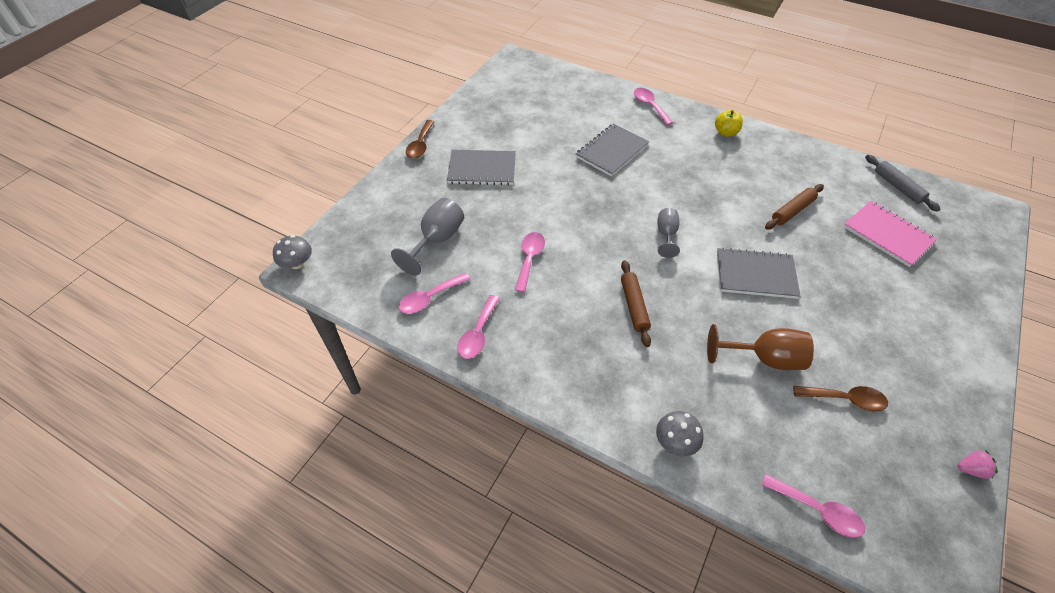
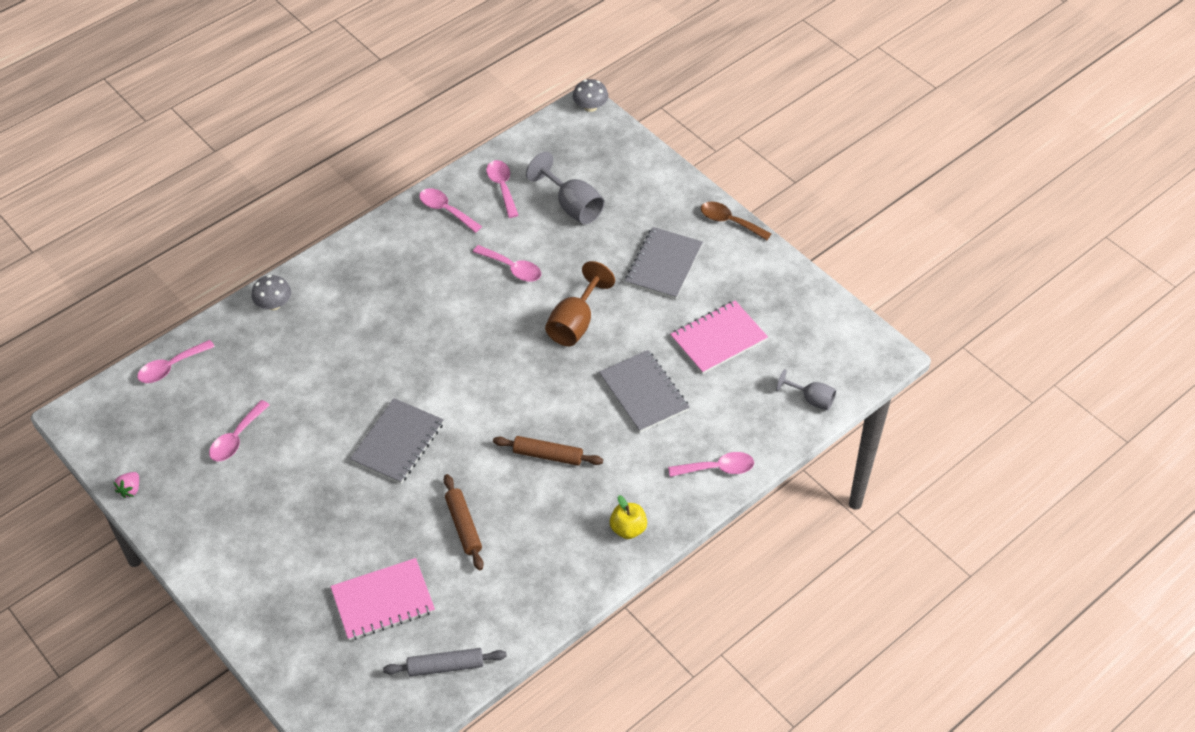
camera: 110 degrees right, 0 degrees up
brown rolling pin [621,260,651,347] -> brown rolling pin moved to [493,436,603,466]
grey goblet [657,208,680,258] -> grey goblet moved to [776,369,836,410]
brown goblet [707,324,814,370] -> brown goblet moved to [545,261,615,346]
brown spoon [793,386,888,412] -> pink spoon [209,400,269,462]
none -> pink notebook [670,300,768,374]

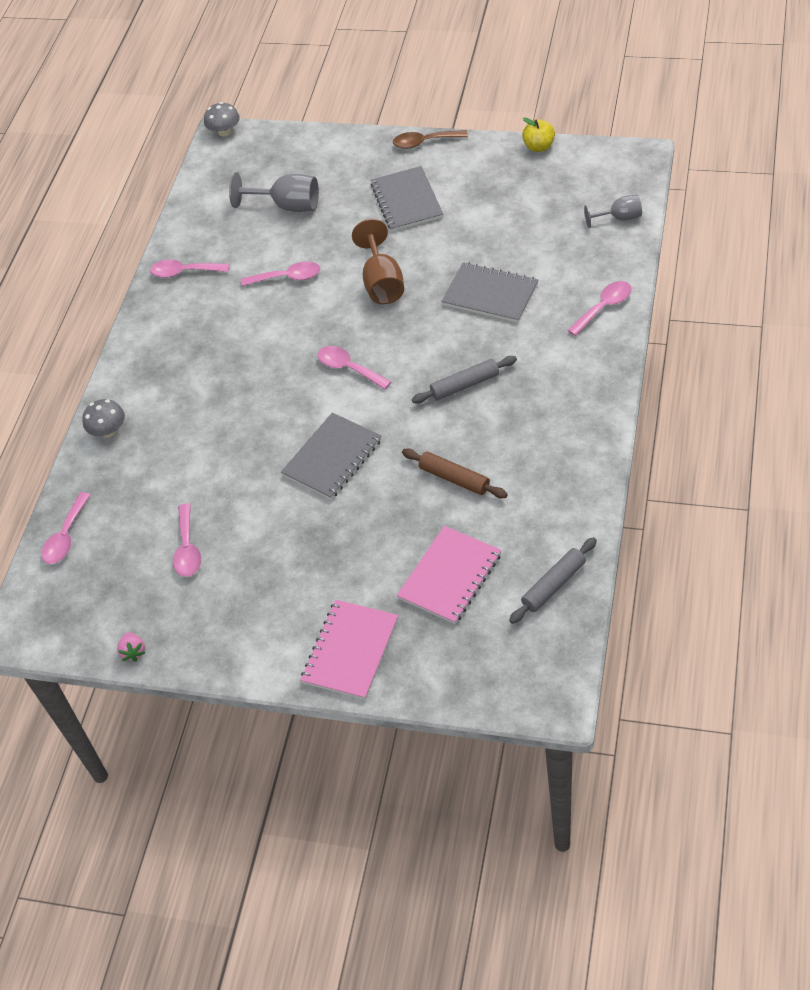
camera: 30 degrees left, 0 degrees up
grey notebook [350,398,444,484] -> grey notebook turned 45 degrees clockwise [281,412,382,500]
pink spoon [486,160,519,218] -> pink spoon moved to [318,346,391,390]
brown rolling pin [493,436,603,466] -> grey rolling pin [412,356,517,404]
yellow apple [610,495,647,539] -> yellow apple moved to [522,117,555,152]
pink notebook [670,300,768,374] -> pink notebook moved to [301,600,398,700]

